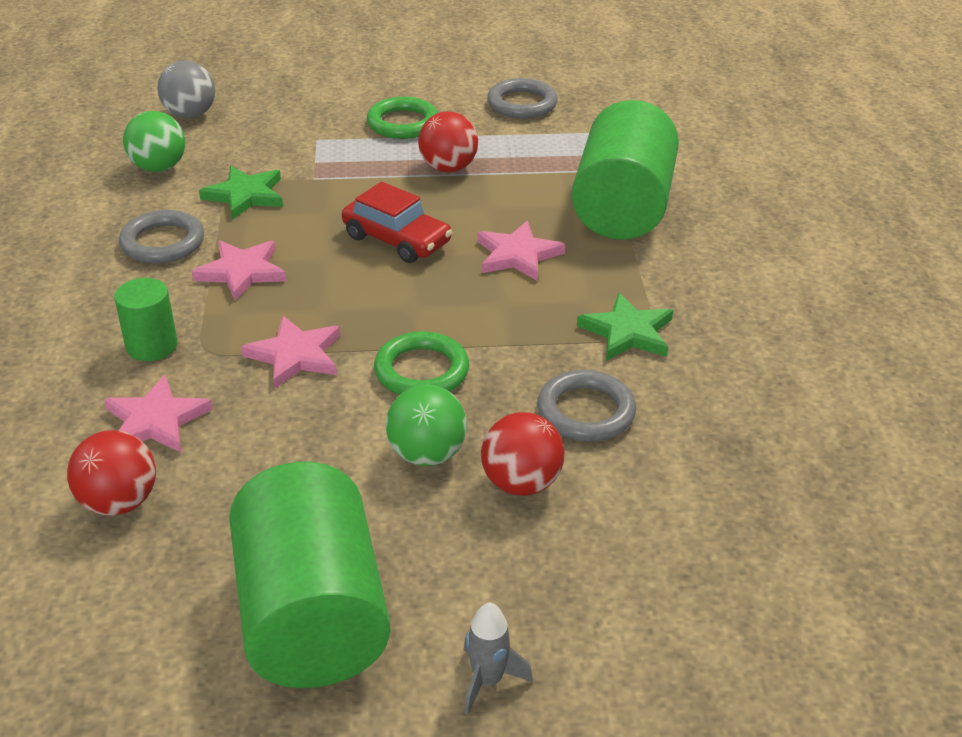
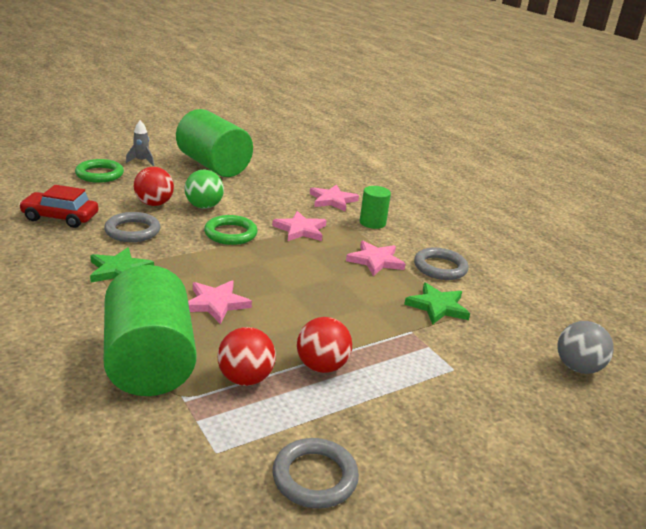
camera: 150 degrees right, 10 degrees down
red ball [67,430,156,516] -> red ball moved to [218,327,276,386]
green ball [123,111,185,172] -> none
red car [342,182,452,263] -> red car moved to [19,185,99,228]
green ring [367,97,438,139] -> green ring moved to [75,159,124,183]

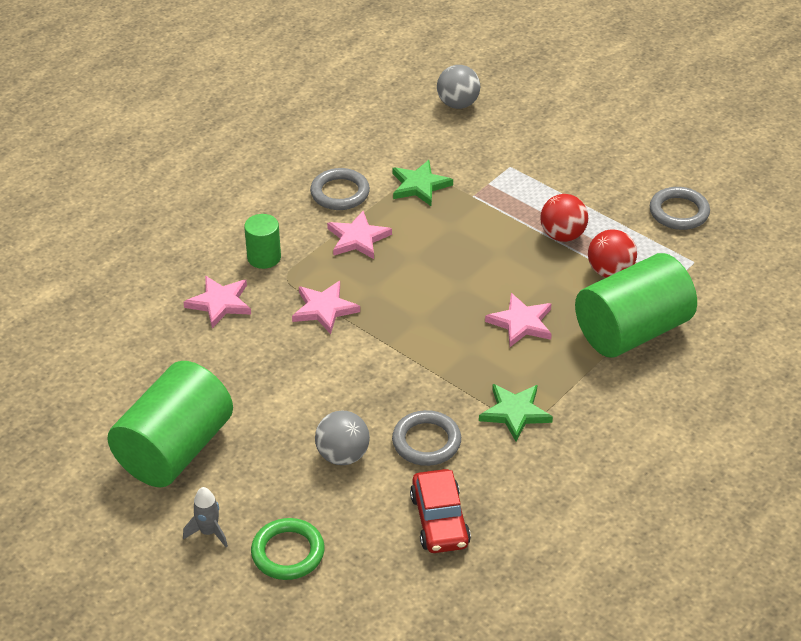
camera: 105 degrees left, 15 degrees up
red ball [134,167,174,206] -> grey ball [315,411,370,465]
green ball [184,170,224,209] -> none
green ring [204,215,258,245] -> none

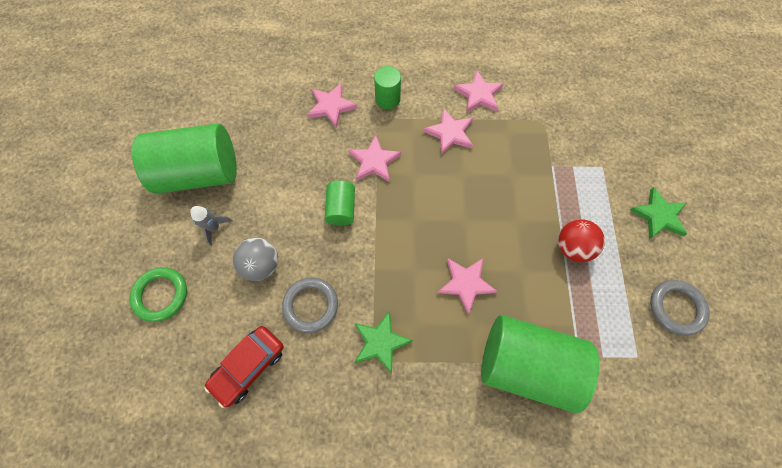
camera: 50 degrees right, 25 degrees up
grey rocket [183,487,228,547] -> grey rocket moved to [190,206,233,246]
grey ring [310,168,370,210] -> pink star [454,70,504,113]
green star [392,160,453,206] -> green star moved to [630,187,687,239]
grey ball [437,65,480,109] -> none
red ball [588,230,637,278] -> none
none -> green cylinder [325,180,355,226]

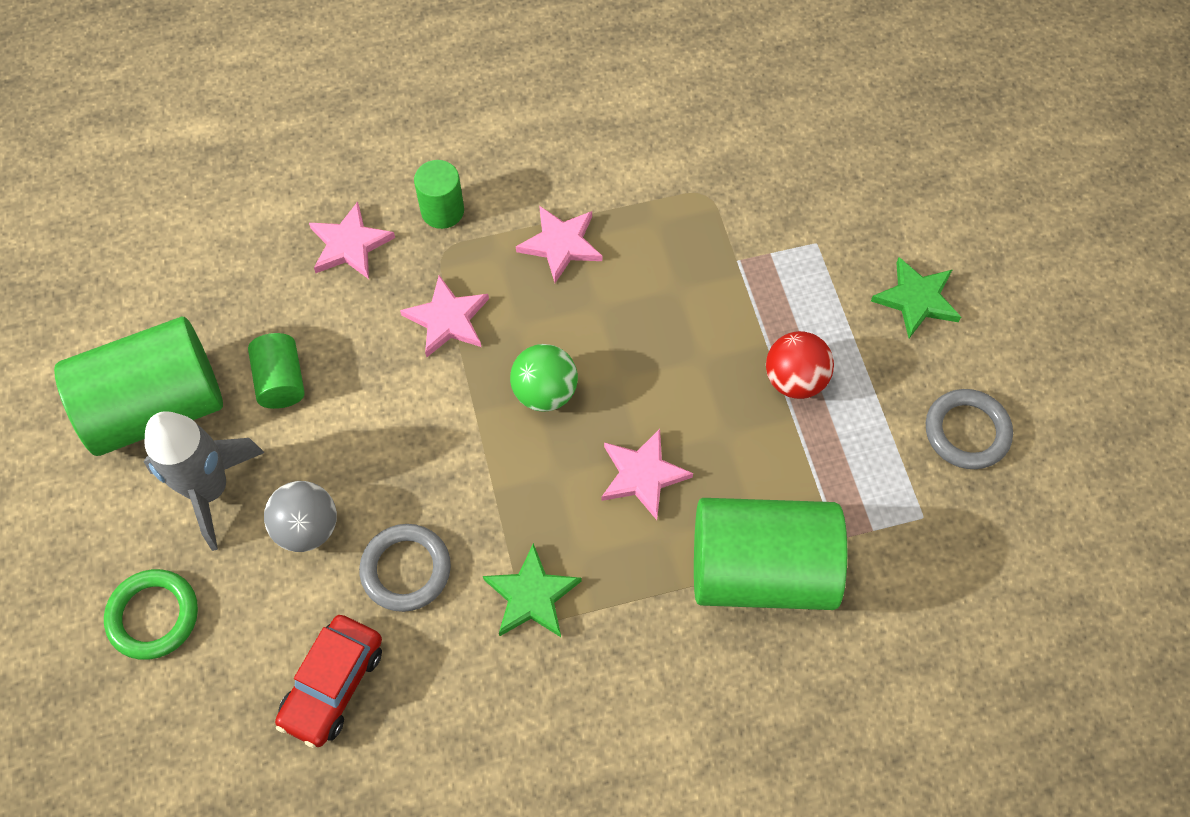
camera: 15 degrees left, 5 degrees down
grey rocket [190,206,233,246] -> grey rocket [144,411,264,551], size x2.01
green cylinder [325,180,355,226] -> green cylinder moved to [248,333,305,409]
pink star [454,70,504,113] -> none
none -> green ball [510,344,578,412]

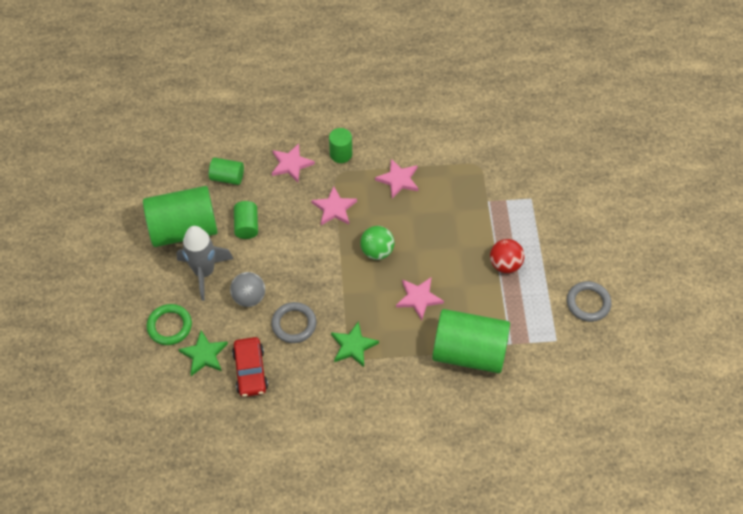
camera: 10 degrees right, 5 degrees down
red car [275,615,382,748] -> red car turned 45 degrees counterclockwise [232,337,268,397]
green star [871,257,961,338] -> green star moved to [178,330,228,376]
none -> green cylinder [209,158,244,185]

